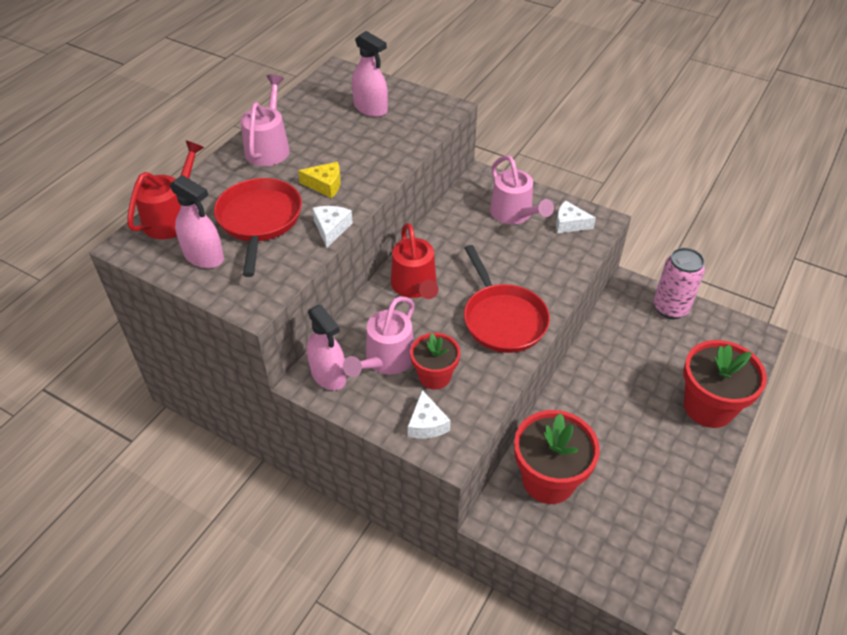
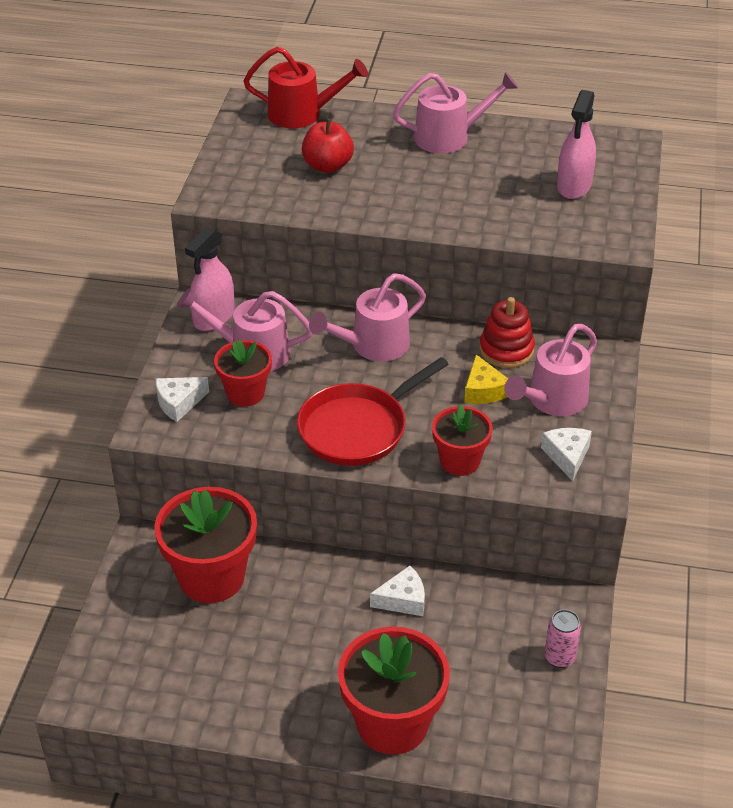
camera: 70 degrees right, 5 degrees down
pink spray bottle [170,175,224,268] -> none
red pan [214,178,302,277] -> red apple [302,119,354,173]
yellow cheese [298,162,341,198] -> yellow cheese moved to [464,354,508,404]
white cheese [312,206,353,248] -> white cheese moved to [370,566,425,616]
red watering can [391,223,438,299] -> pink watering can [309,273,426,362]
pink can [654,248,705,319] -> pink can [545,609,581,668], size x0.57
none -> red flower pot [432,404,493,476]
none -> red stacking toy [480,297,535,368]

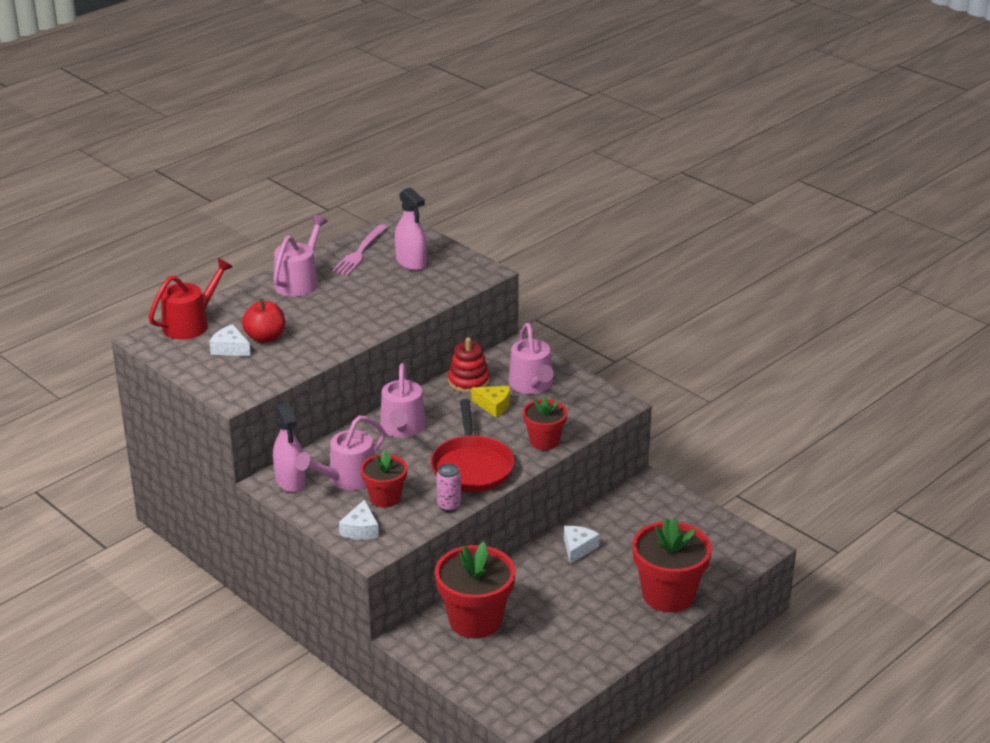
camera: 55 degrees left, 10 degrees down
white cheese [541,428,592,481] -> white cheese moved to [209,324,251,356]
pink can [545,609,581,668] -> pink can moved to [436,463,461,512]
none -> pink fork [332,224,388,276]

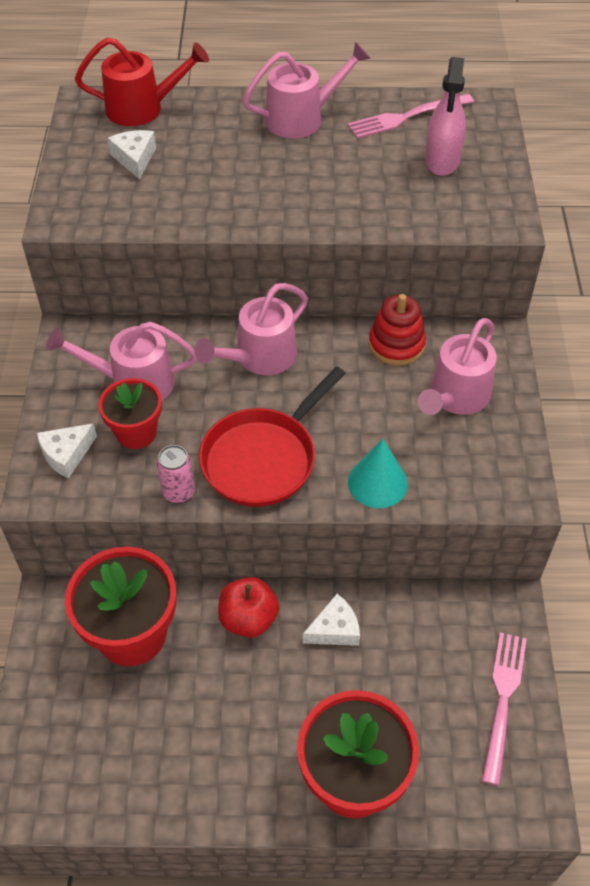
camera: 45 degrees right, 20 degrees up
red apple [242,299,285,343] -> red apple moved to [218,577,279,638]
pink spray bottle [273,403,306,493] -> none
yellow cheese [471,386,510,417] -> none
red flower pot [523,397,567,450] -> turquoise cone [348,439,408,508]
none -> pink fork [482,632,527,786]

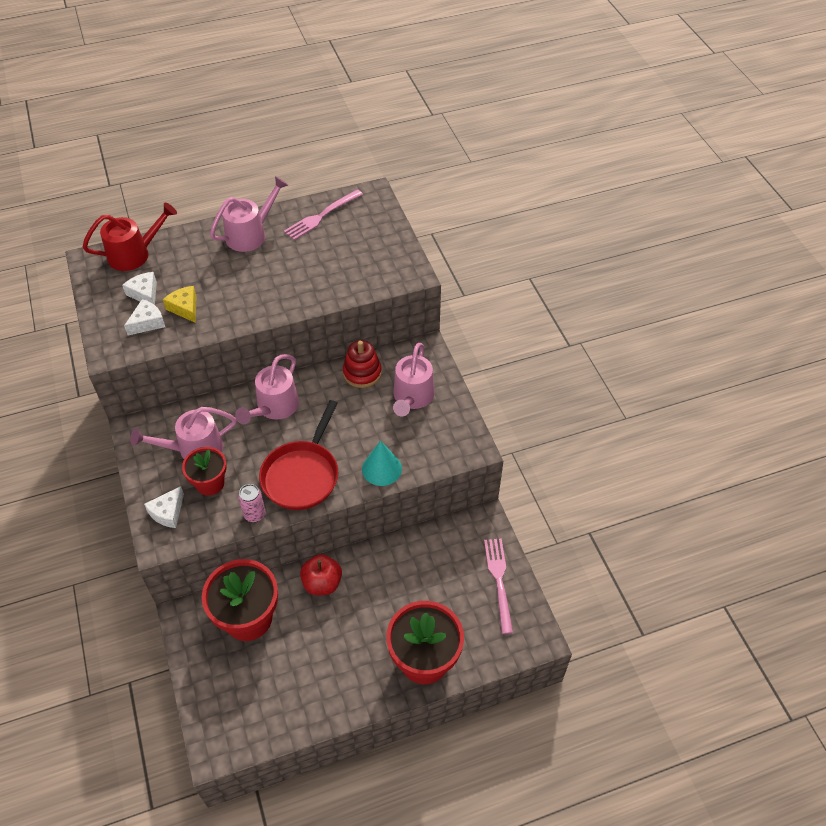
camera: 20 degrees left, 0 degrees up
white cheese [303,594,360,646] -> white cheese moved to [124,299,165,335]
pink spray bottle [425,57,466,176] -> none
none -> yellow cheese [163,286,196,323]

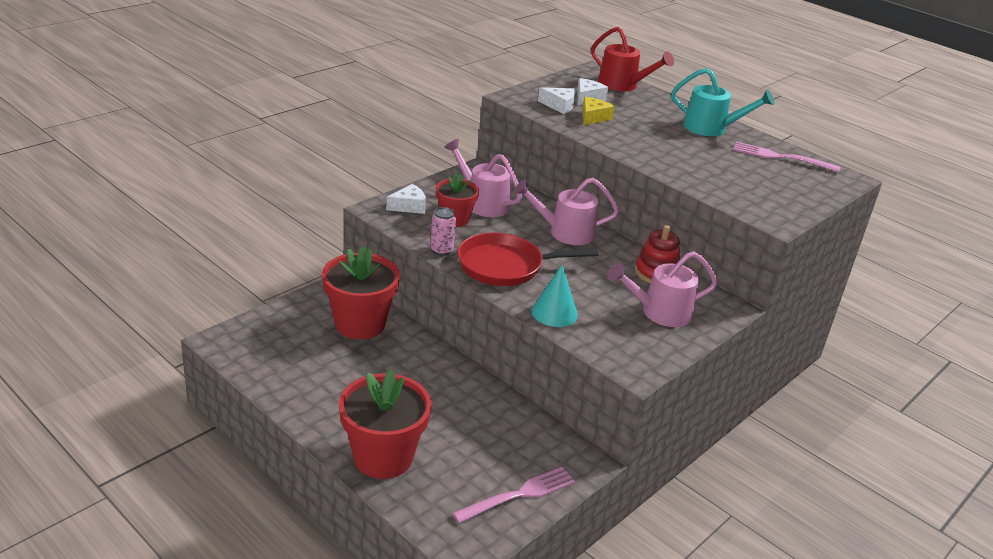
camera: 60 degrees right, 20 degrees down
white cheese [144,486,184,528] -> white cheese turned 150 degrees clockwise [386,184,426,214]
pink watering can [210,176,288,252] -> turquoise watering can [671,68,774,136]
red apple [300,554,342,595] -> none

